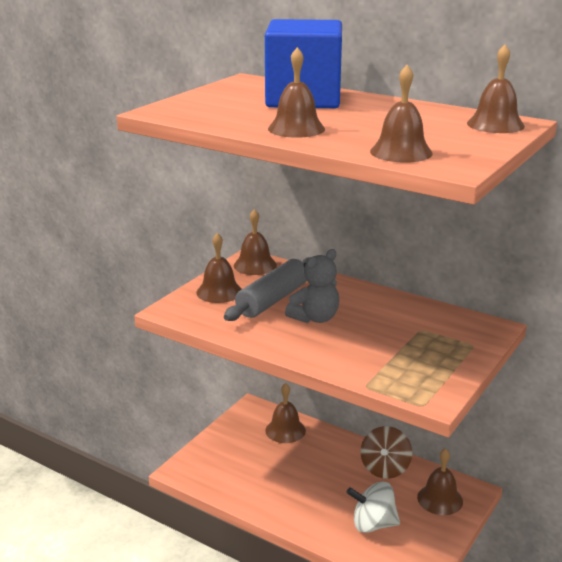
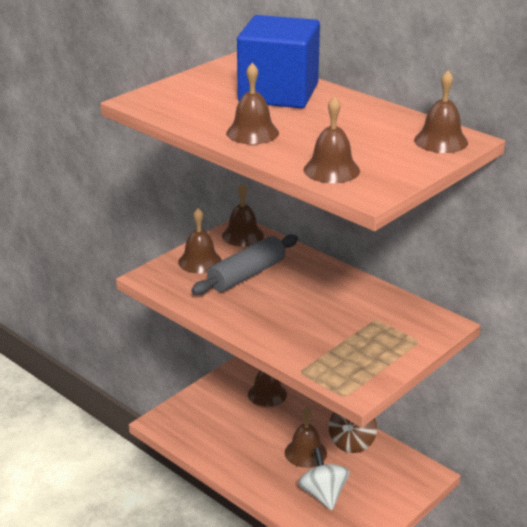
camera: 10 degrees right, 5 degrees up
grey teddy bear [285,249,339,323] -> none
white spinning top [347,481,400,533] -> white spinning top turned 60 degrees clockwise [298,448,350,511]
brown bell [417,448,463,515] -> brown bell moved to [285,407,327,468]

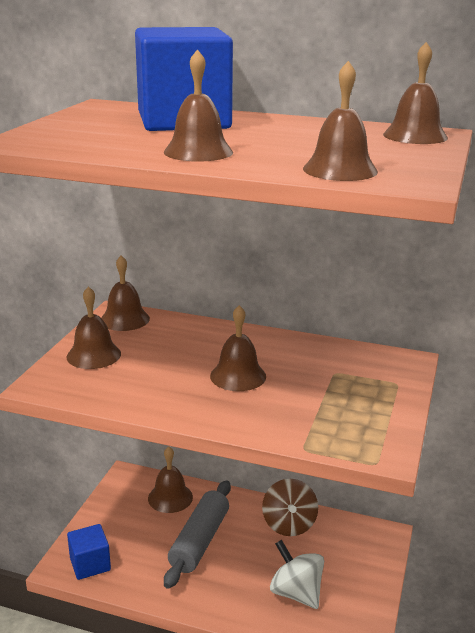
camera: 25 degrees left, 5 degrees down
grey rolling pin [191,234,298,295] -> grey rolling pin moved to [164,480,231,589]
brown bell [285,407,327,468] -> brown bell moved to [210,305,266,391]
none -> blue cube [67,524,111,580]

